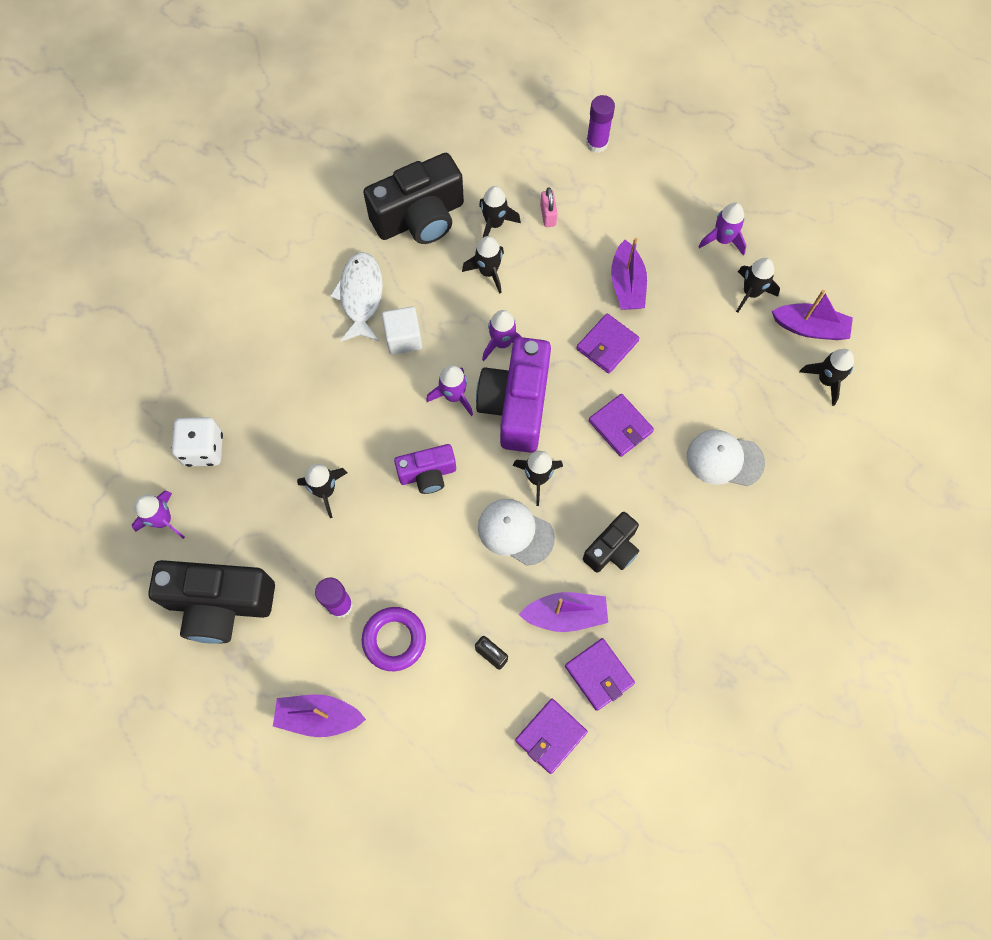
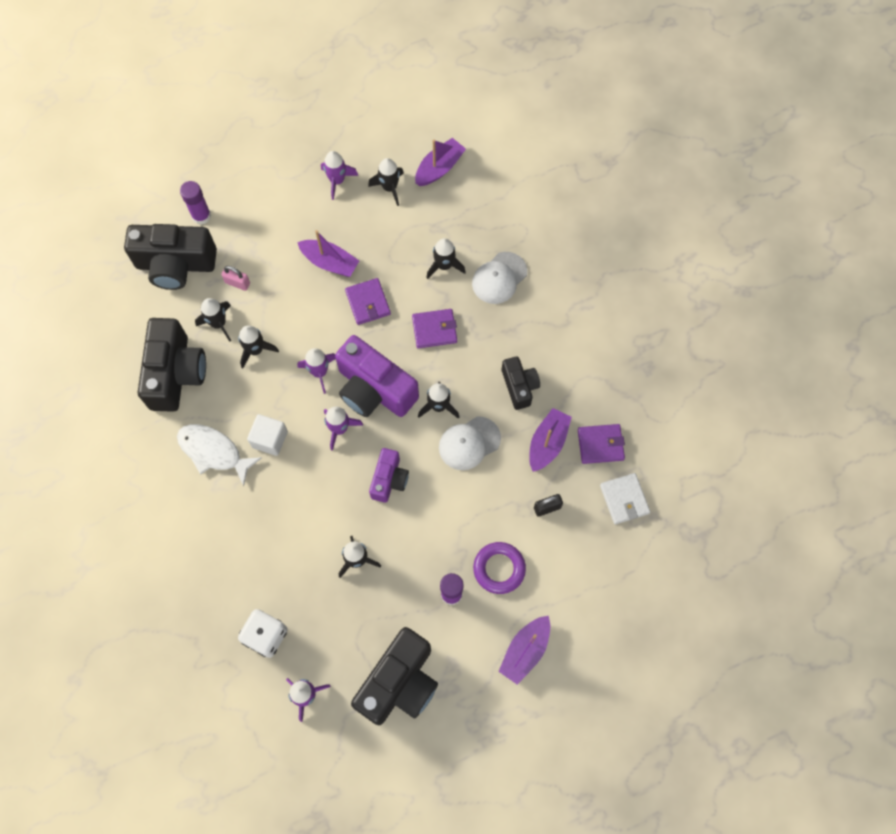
camera: 60 degrees left, 0 degrees up
purple wallet [515,699,588,774] -> white wallet [600,473,650,524]
black rocket [799,349,854,406] -> black rocket moved to [426,238,466,279]
none -> black camera [124,224,217,290]

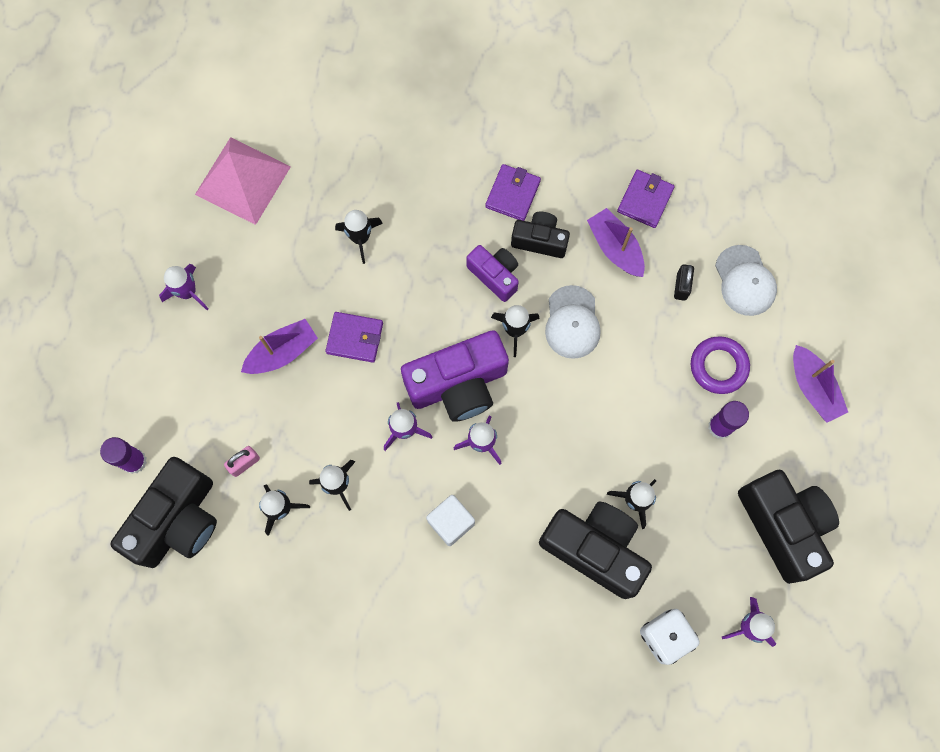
camera: 60 degrees left, 5 degrees up
black camera [138,318,206,412] -> black camera moved to [539,501,652,599]
white fish [177,424,262,486] -> none
black rocket [368,158,404,206] -> none
purple camera [369,448,409,503] -> purple camera moved to [466,245,519,302]
purple wallet [412,309,457,348] -> purple wallet moved to [485,164,541,221]
purple boat [415,138,466,186] -> pink pyramid [195,137,291,225]
white cap [472,252,527,304] -> white cap moved to [715,245,777,316]
white wallet [600,473,650,524] -> none

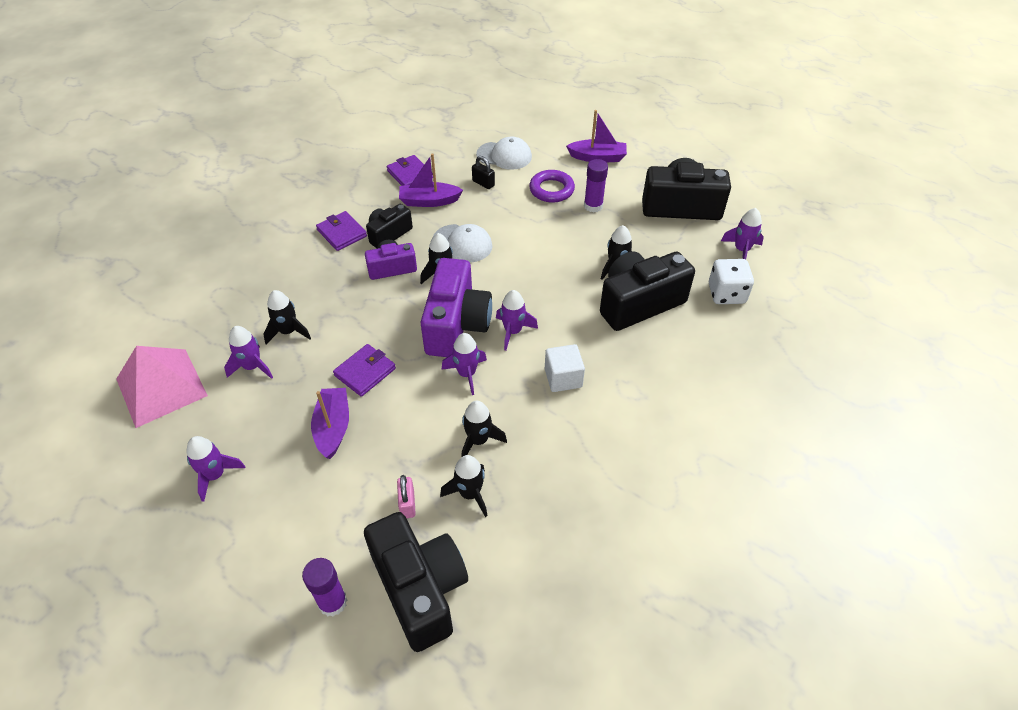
camera: 60 degrees left, 25 degrees down
none -> purple rocket [224,326,273,379]

